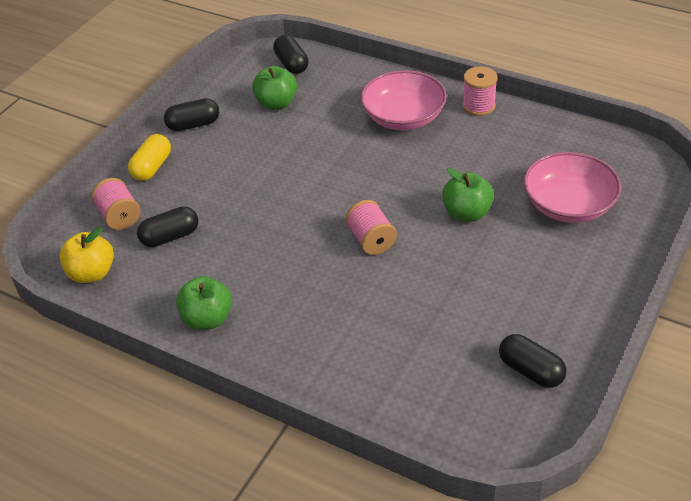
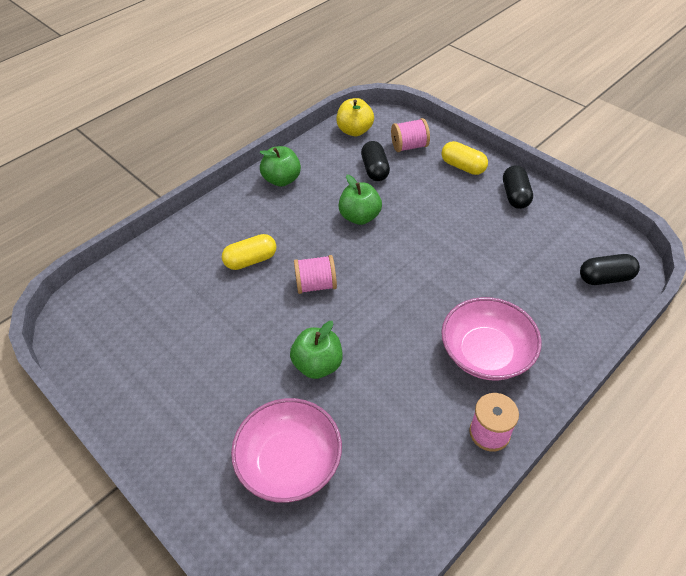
camera: 105 degrees right, 5 degrees up
green apple [252,66,297,110] -> green apple moved to [338,175,382,225]
black capsule [499,334,567,388] -> none
none -> yellow capsule [222,234,276,270]

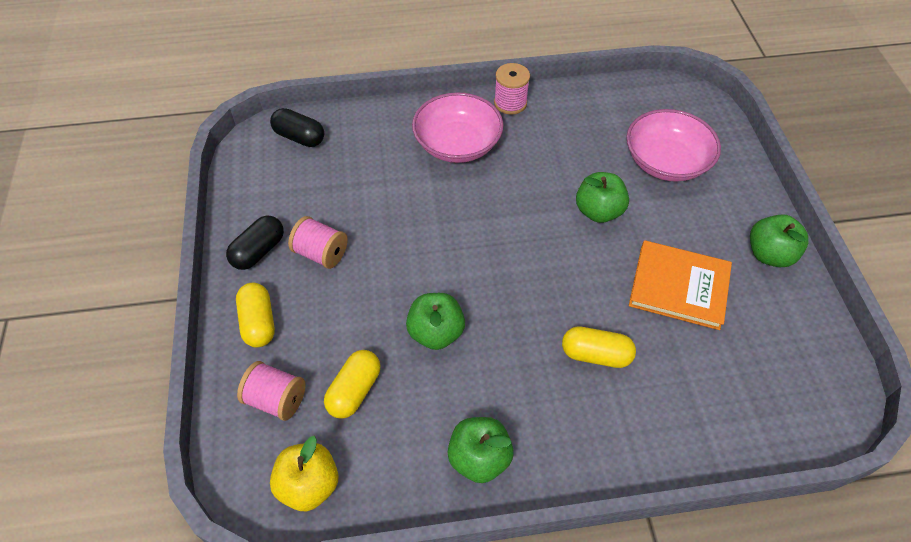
camera: 145 degrees left, 5 degrees up
pink spool [294,255,337,294] -> pink spool moved to [288,216,348,269]
black capsule [361,141,390,181] -> yellow capsule [324,350,380,419]
none -> orange book [629,240,732,330]
none -> green apple [750,214,809,267]

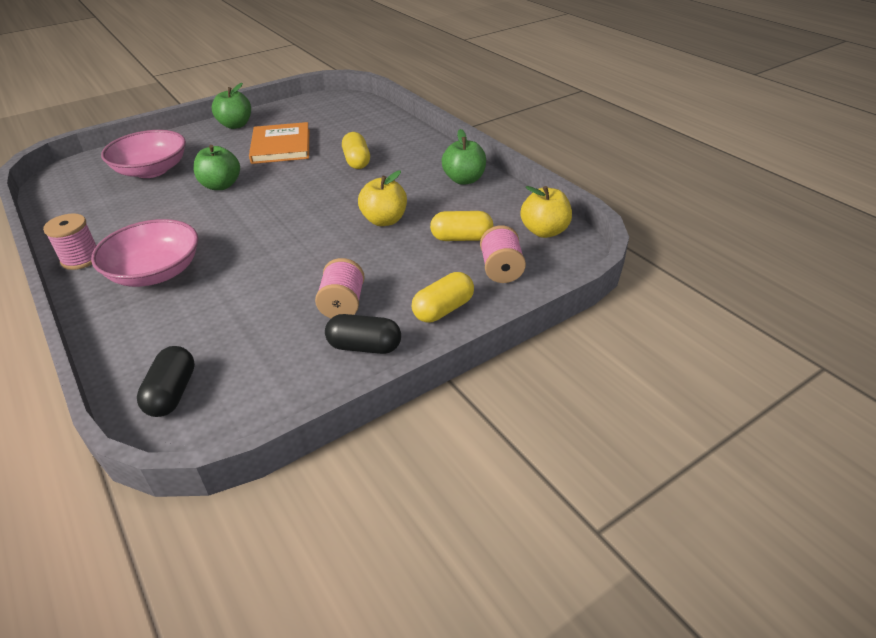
camera: 115 degrees left, 15 degrees down
green apple [406,293,465,350] -> yellow apple [358,170,407,226]

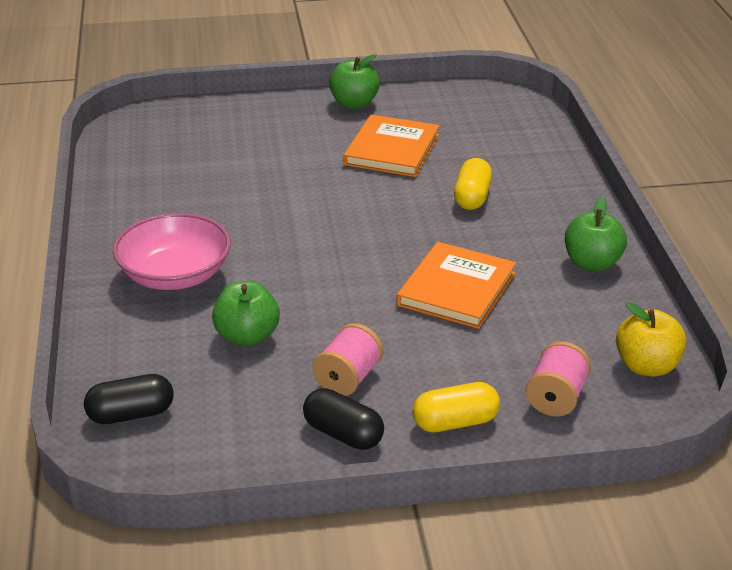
camera: 25 degrees right, 5 degrees down
pink spool [43,213,96,270] -> none
pink bowl [101,130,186,178] -> none
black capsule [137,346,195,417] -> black capsule turned 45 degrees clockwise [84,374,174,424]
green apple [193,145,240,190] -> green apple moved to [212,281,280,346]
yellow apple [358,170,407,226] -> orange book [397,242,516,329]
yellow capsule [430,211,494,241] -> none

